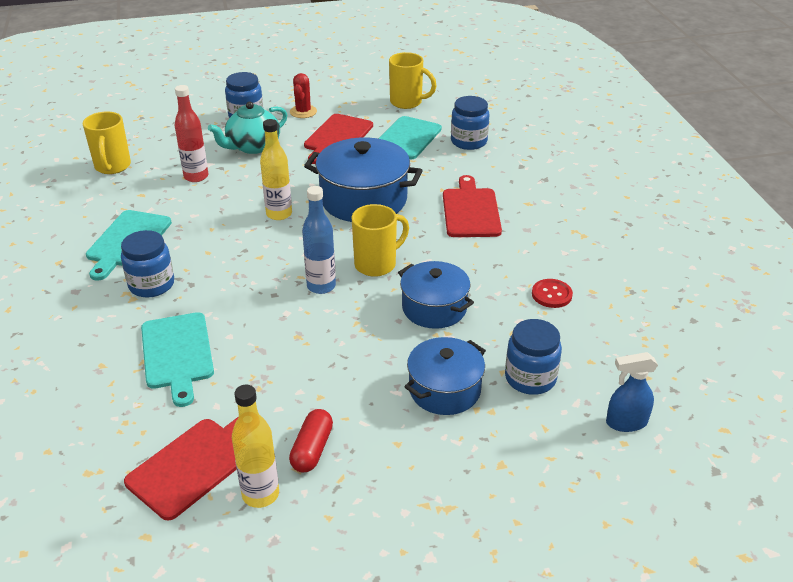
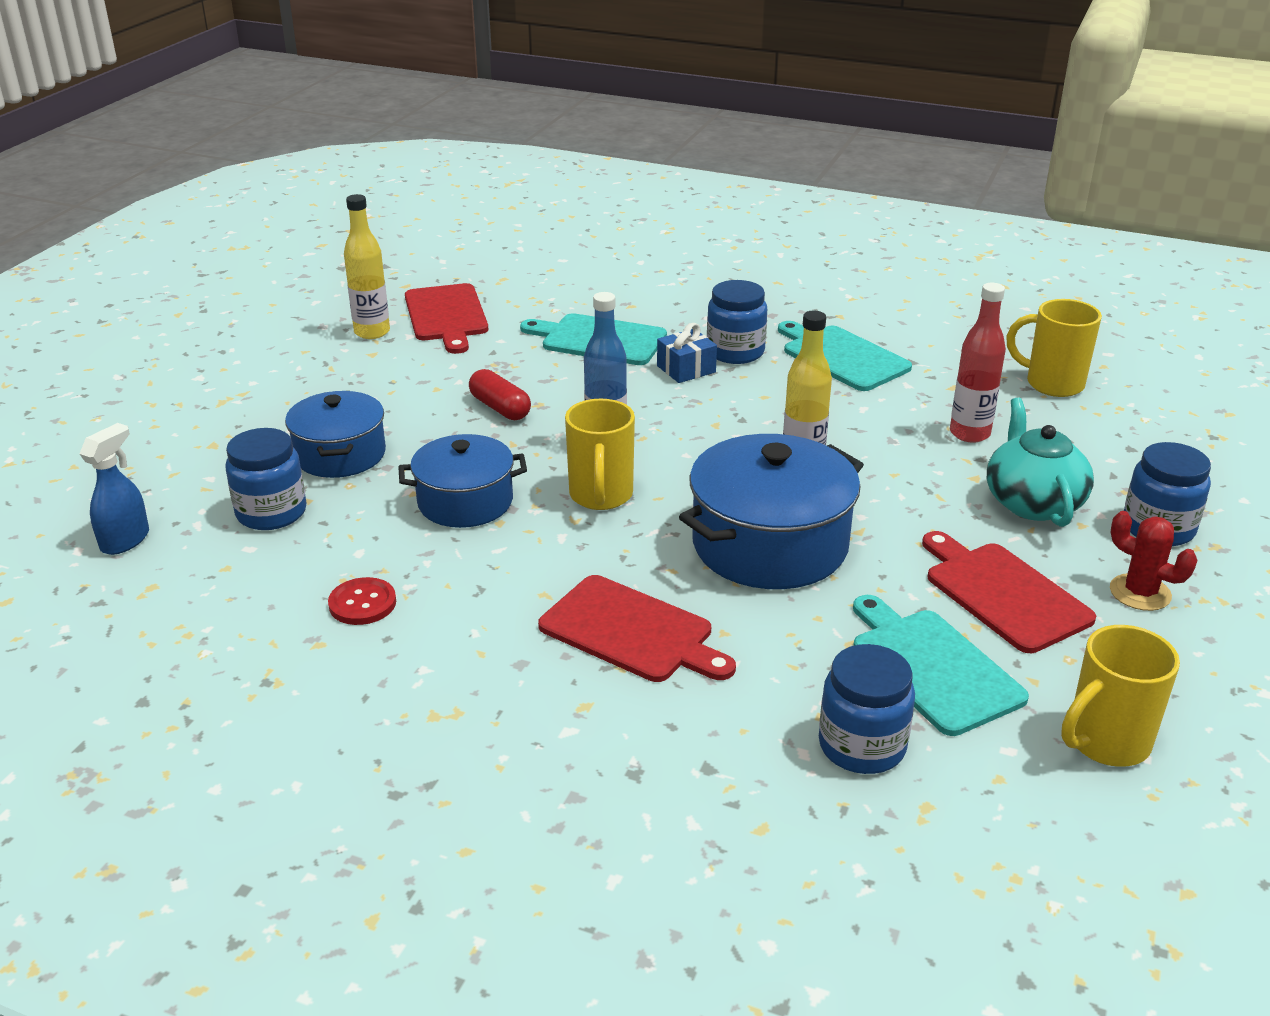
camera: 125 degrees right, 5 degrees down
red capsule [289,409,333,473] -> red capsule moved to [469,369,531,420]
none -> blue gift [657,323,717,383]

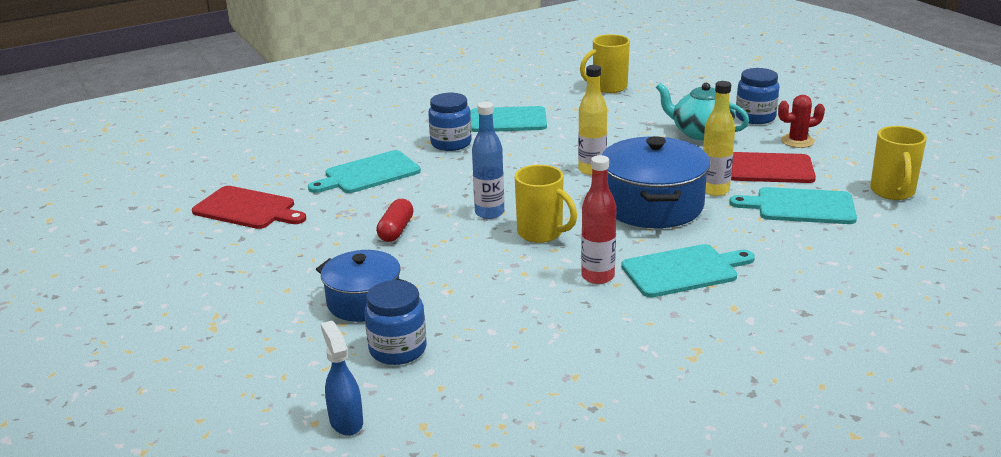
camera: 50 degrees left, 5 degrees down
red button [328,577,396,625] -> none
yellow bottle [344,194,390,339] -> yellow bottle moved to [703,81,735,196]
blue pot [398,434,527,528] -> none
red capsule [469,369,531,420] -> red capsule turned 75 degrees counterclockwise [376,199,413,242]
red cutting board [538,575,736,682] -> turquoise cutting board [621,244,755,298]
blue gift [657,323,717,383] -> none
blue jar [819,644,915,774] -> none
red bottle [950,283,1006,443] -> red bottle moved to [581,155,617,284]

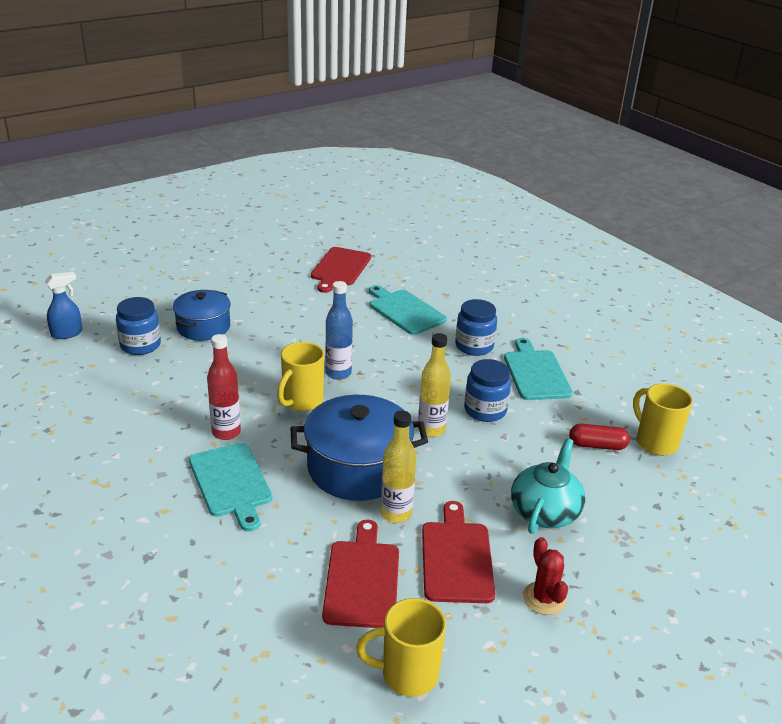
camera: 80 degrees right, 5 degrees up
red capsule [376,199,413,242] -> red capsule moved to [569,424,630,450]
turquoise cutting board [729,187,857,224] -> red cutting board [322,520,399,628]
blue jar [736,68,779,124] -> blue jar moved to [464,359,511,422]

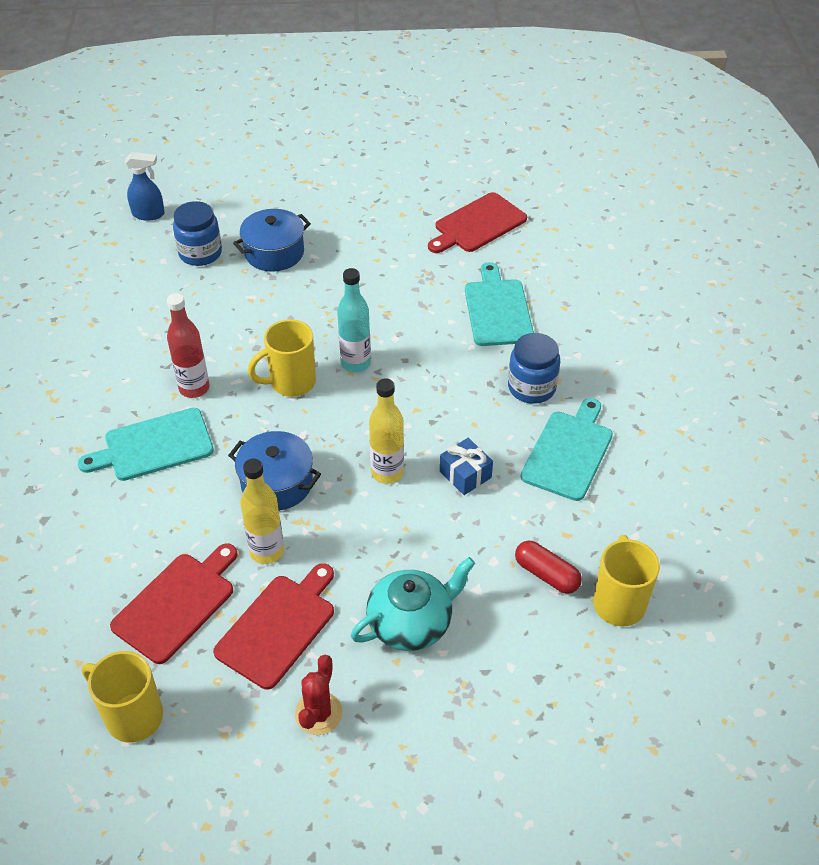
camera: 35 degrees right, 15 degrees up
turquoise cutting board [189,443,272,531] -> turquoise cutting board turned 60 degrees clockwise [78,408,214,481]
blue pot [290,395,428,501] -> blue pot [228,431,321,511], size x0.64
blue bottle [325,281,353,380] -> turquoise bottle [337,268,371,372]
blue jar [464,359,511,422] -> blue gift [440,438,493,495]

